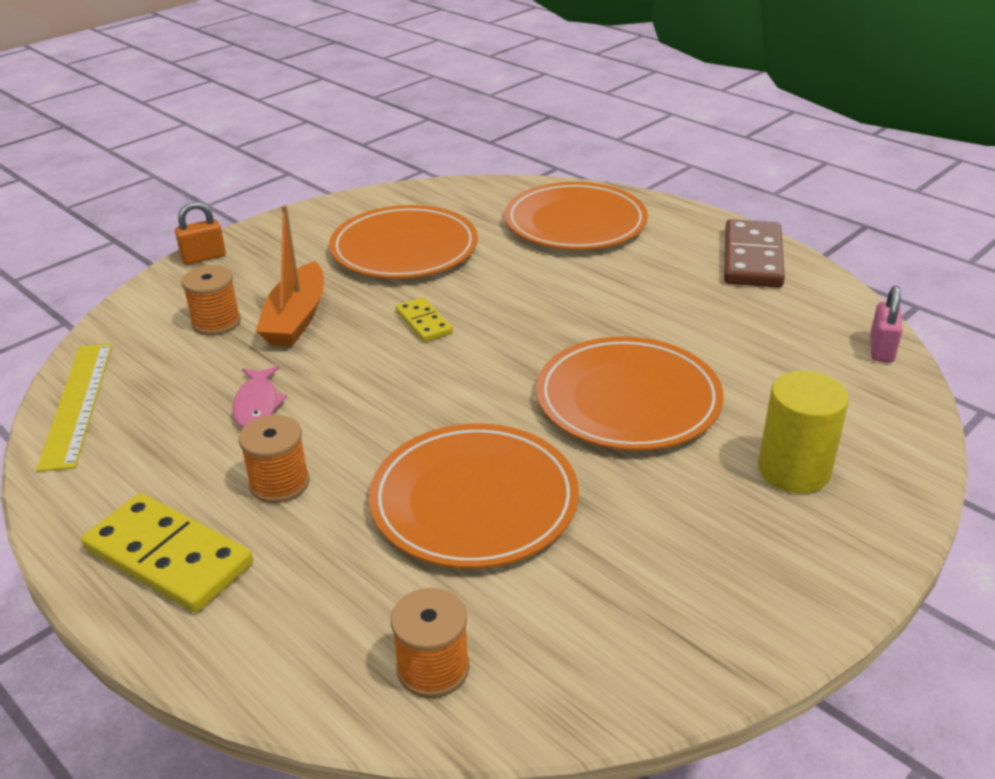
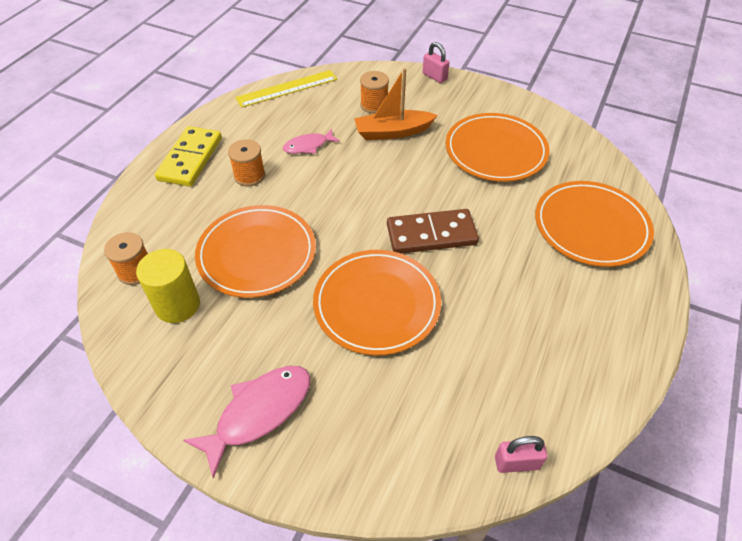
camera: 70 degrees right, 15 degrees up
orange padlock [175,202,226,265] -> pink padlock [423,42,449,83]
yellow domino [396,297,453,342] -> none
brown domino [724,219,785,288] -> brown domino moved to [387,209,479,254]
yellow cylinder [758,371,849,494] -> yellow cylinder moved to [136,249,200,323]
none -> pink fish [183,366,311,479]

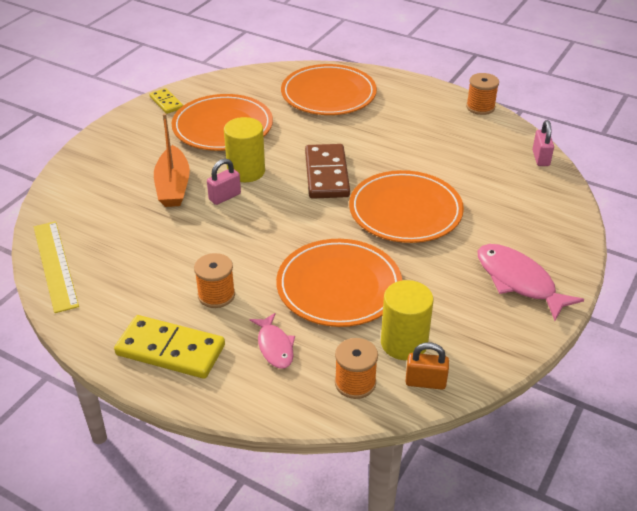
camera: 85 degrees left, 10 degrees down
pink fish [283,129,340,154] -> pink fish moved to [249,313,295,369]
orange spool [360,71,389,114] -> orange spool moved to [466,73,499,115]
pink padlock [423,42,449,83] -> pink padlock moved to [207,159,241,205]
none -> yellow domino [149,88,183,114]
none -> yellow cylinder [224,117,265,182]
none -> orange padlock [405,342,449,390]

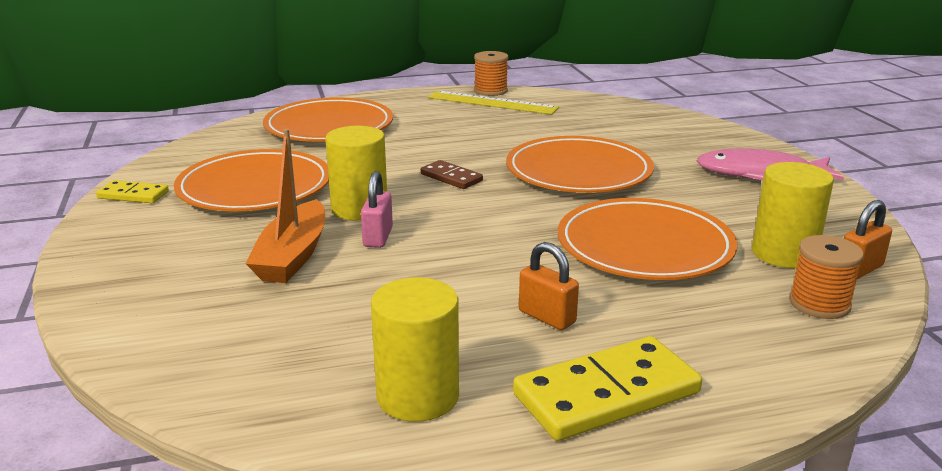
camera: 45 degrees left, 15 degrees down
yellow ruler [34,221,79,313] -> yellow ruler moved to [428,91,559,115]
orange boat [154,113,190,207] -> orange boat turned 60 degrees clockwise [246,129,325,283]
orange spool [194,253,235,308] -> orange padlock [519,242,579,330]
pink fish [249,313,295,369] -> none
brown domino [305,144,350,199] -> brown domino [421,160,483,189], size x0.54
pink padlock [533,120,554,166] -> none
none -> yellow cylinder [371,278,459,422]

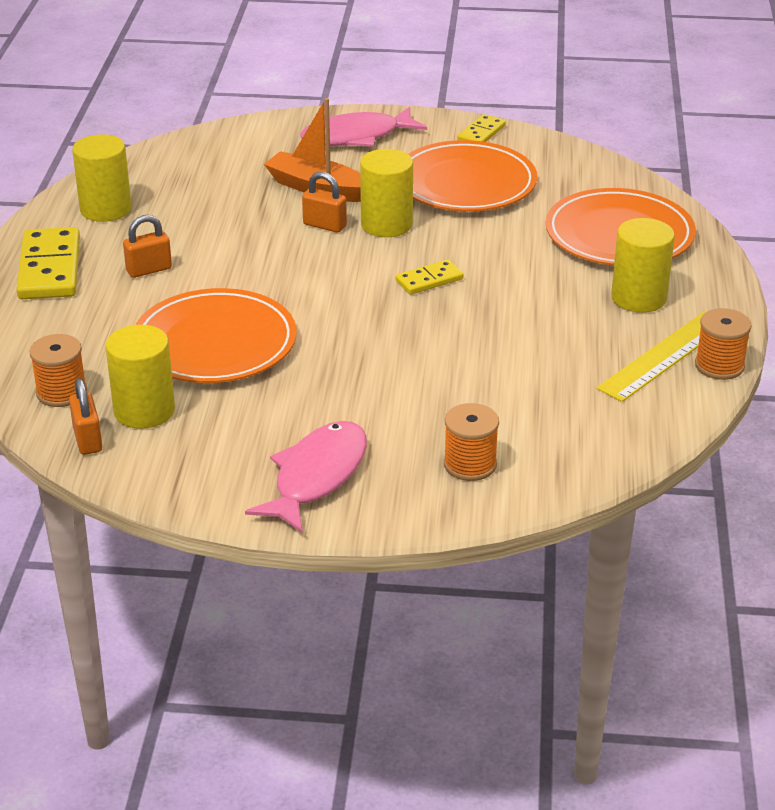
camera: 110 degrees right, 10 degrees up
pink padlock [361,171,393,248] -> orange padlock [302,172,347,233]
brown domino [421,160,483,189] -> yellow domino [395,260,463,295]
orange plate [506,136,654,193] -> none
none -> pink fish [300,107,427,147]
none -> orange spool [444,403,499,481]
none -> yellow cylinder [611,218,675,313]

